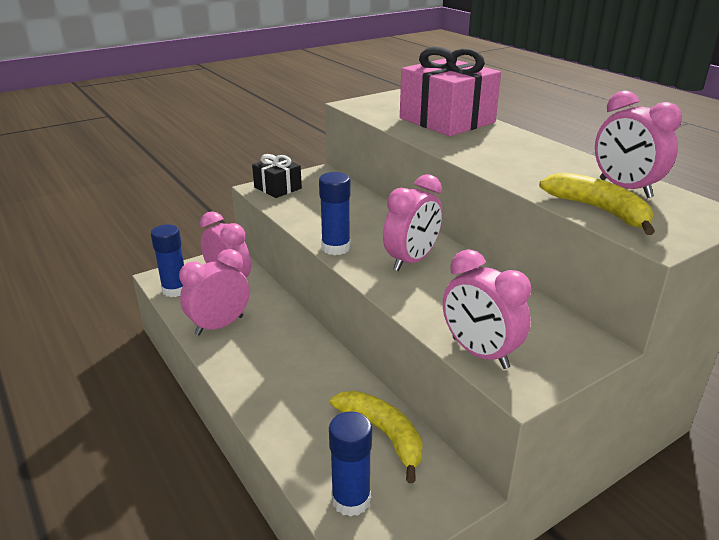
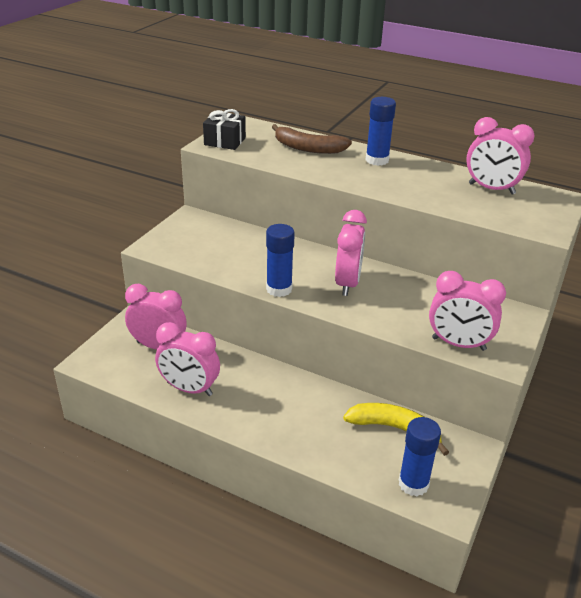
camera: 30 degrees left, 5 degrees up
blue glue stick [151,224,184,297] -> blue glue stick moved to [366,97,396,166]
pink clock [179,249,249,335] -> pink clock turned 90 degrees counterclockwise [155,322,220,396]
black gift [252,154,302,198] -> black gift moved to [203,109,246,150]
pink gift [400,46,501,136] -> brown banana [272,124,352,154]
yellow banana [539,172,655,235] -> none

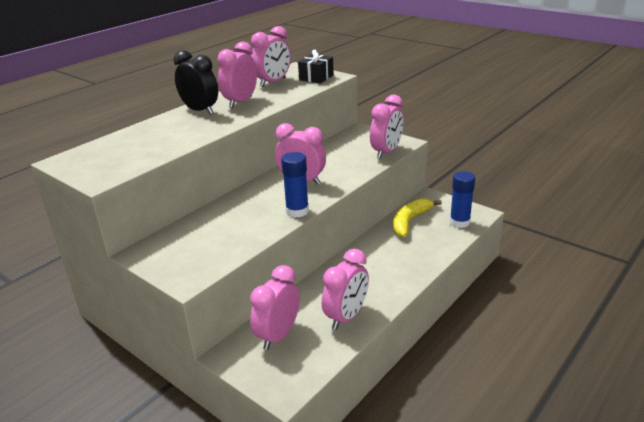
camera: 75 degrees left, 5 degrees down
black gift [203,109,246,150] -> black gift moved to [298,50,334,84]
brown banana [272,124,352,154] -> none
blue glue stick [366,97,396,166] -> black clock [174,50,218,115]
none -> pink clock [217,41,257,108]

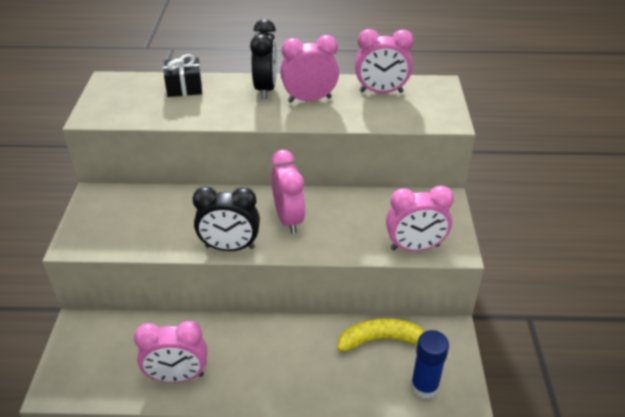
camera: 50 degrees right, 10 degrees up
pink clock [250,265,300,350] -> none
blue glue stick [281,152,309,218] -> black clock [193,186,260,251]
black gift [298,50,334,84] -> black gift moved to [164,54,202,97]

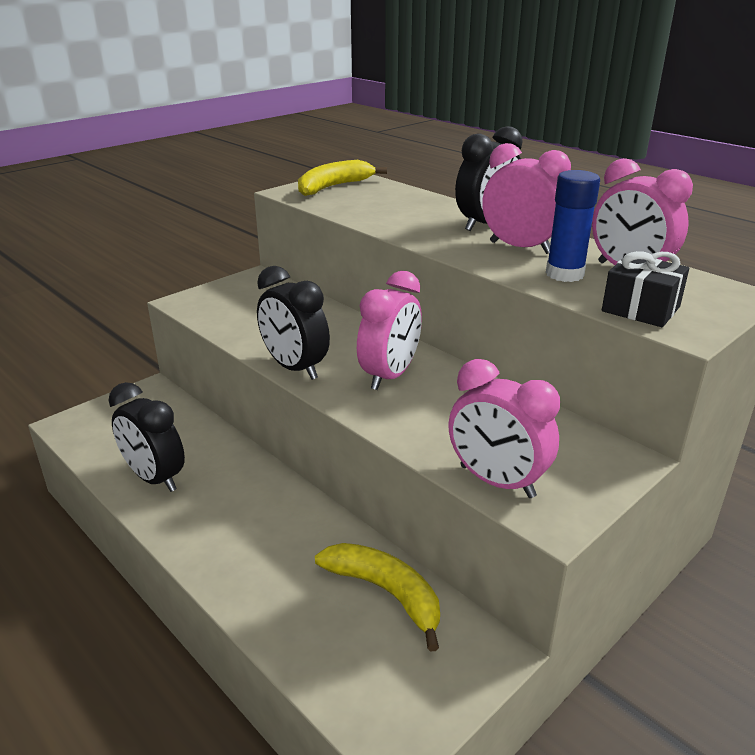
camera: 45 degrees right, 10 degrees down
pink clock [134,321,207,383] -> black clock [108,382,185,492]
black gift [164,54,202,97] -> black gift moved to [602,251,689,327]
blue glue stick [411,330,449,399] -> blue glue stick moved to [546,170,600,282]
none -> yellow banana [298,160,387,196]

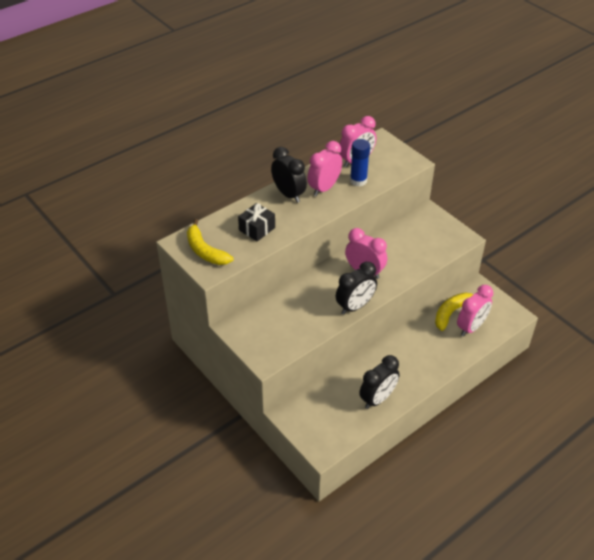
camera: 85 degrees left, 15 degrees up
pink clock [448,359,560,498] -> pink clock moved to [457,285,493,336]
black gift [602,251,689,327] -> black gift moved to [238,203,275,242]

